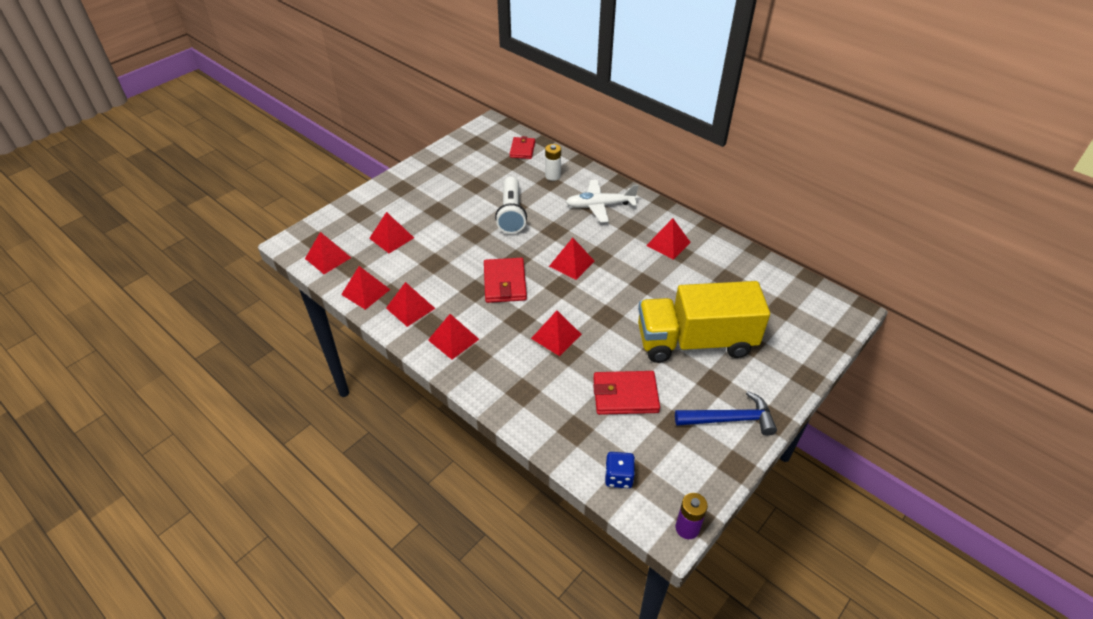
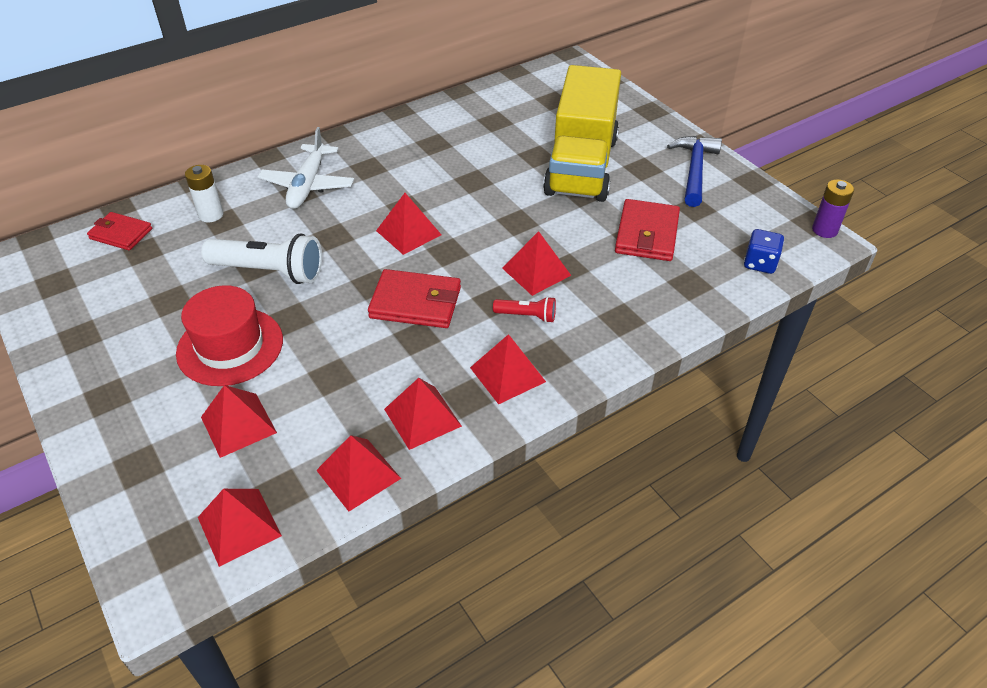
camera: 75 degrees left, 0 degrees up
red pyramid [646,218,691,260] -> none
none -> red hat [176,285,283,386]
none -> red flashlight [493,296,556,323]

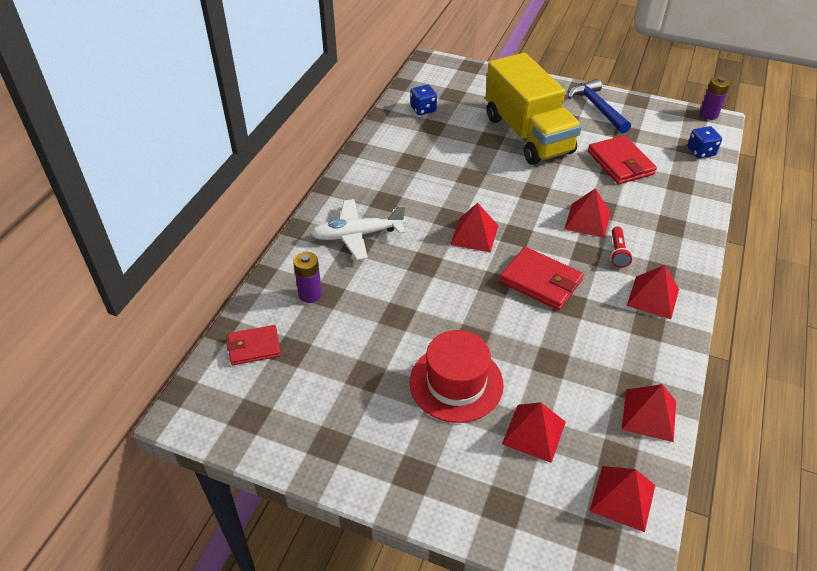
camera: 35 degrees left, 0 degrees up
white battery [185,165,223,222] -> purple battery [293,252,322,303]
white flashlight [201,233,322,284] -> none
white plane [258,127,354,209] -> white plane turned 105 degrees clockwise [310,199,405,260]
red wallet [368,269,461,328] -> red wallet turned 60 degrees clockwise [500,247,584,310]
red pyramid [384,378,462,450] -> none
red flashlight [493,296,556,323] -> red flashlight turned 120 degrees clockwise [610,227,632,268]
none -> blue dice [410,85,437,115]

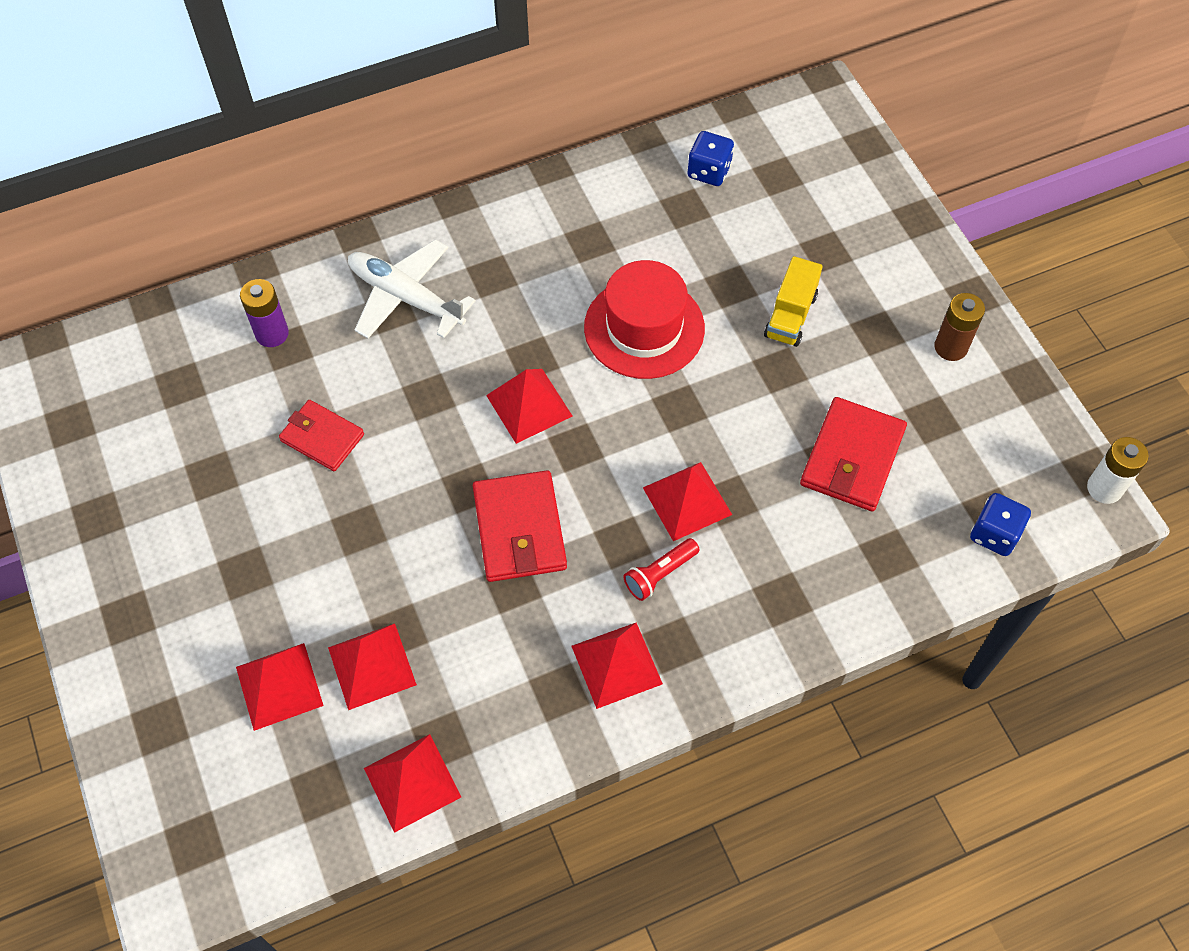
camera: 45 degrees right, 15 degrees up
red wallet [227,325,281,365] -> red wallet moved to [279,400,364,471]
red hat [410,330,504,423] -> red hat moved to [584,260,705,379]
yellow truck [485,53,582,165] -> yellow truck [764,256,823,347], size x0.42
blue hammer [568,79,631,133] -> brown battery [934,293,985,361]
red pyramid [590,466,655,532] -> red pyramid moved to [328,624,417,710]
purple battery [700,76,730,120] -> white battery [1087,437,1149,504]

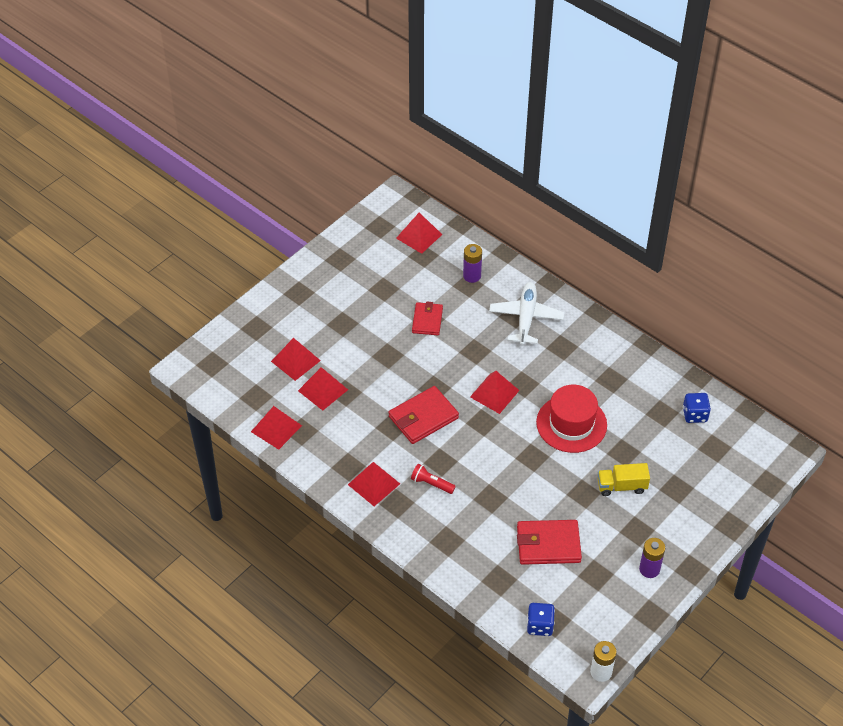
camera: 65 degrees right, 10 degrees down
red pyramid [643,462,732,541] -> red pyramid moved to [396,212,442,254]
brown battery [934,293,985,361] -> purple battery [639,538,665,578]

